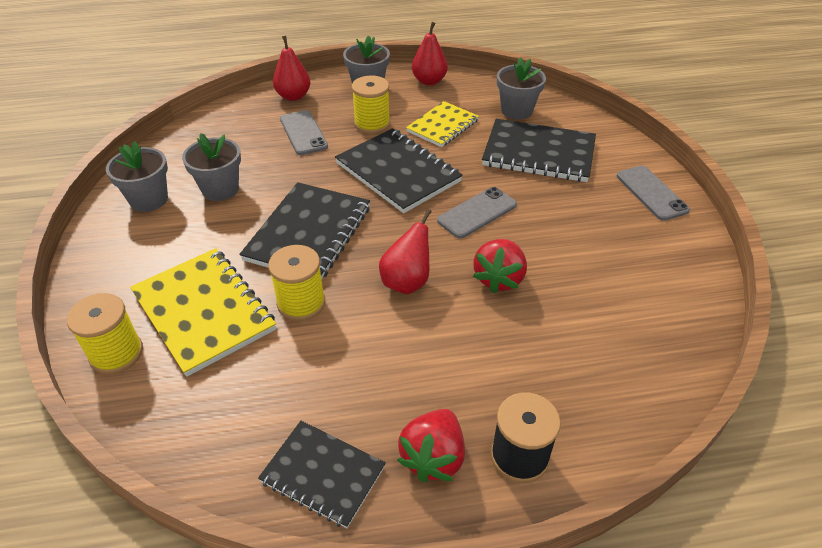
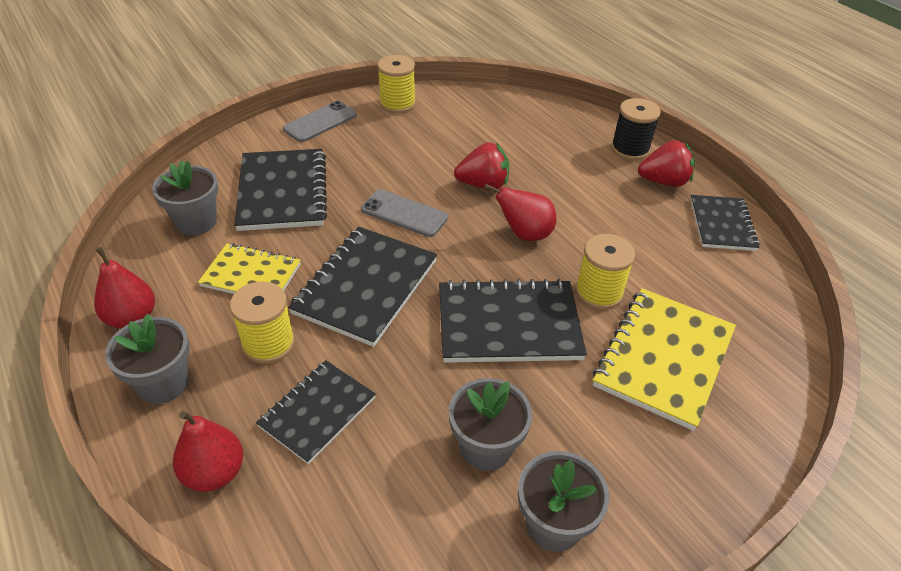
camera: 115 degrees left, 0 degrees up
yellow spool [67,293,143,374] -> yellow spool moved to [378,55,416,114]
grey phone [280,110,328,155] -> black notebook [256,360,376,464]

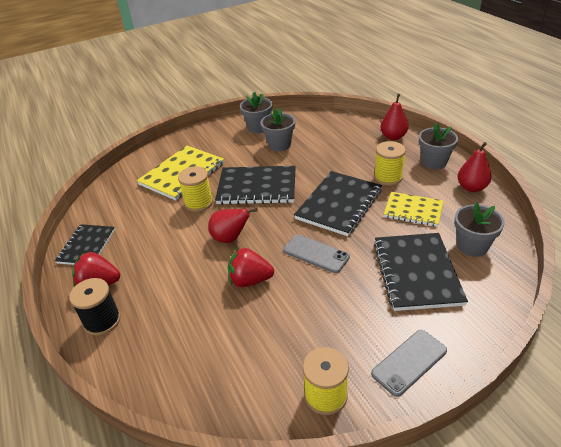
camera: 170 degrees left, 5 degrees down
black notebook [256,360,376,464] -> none

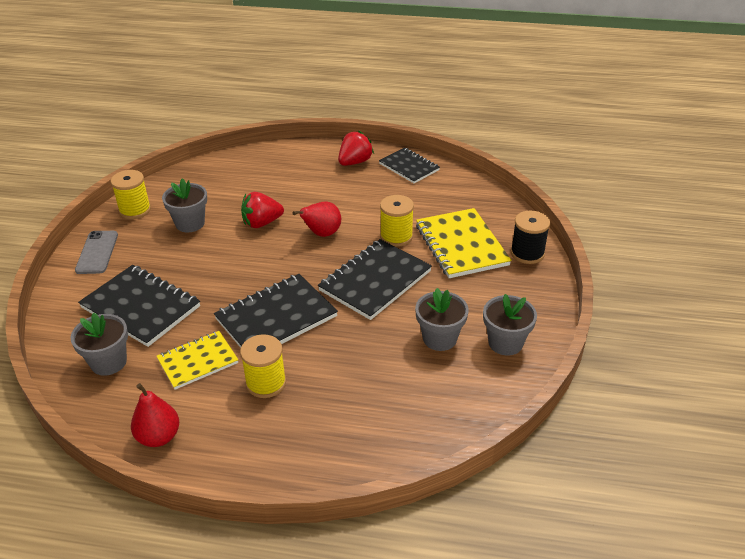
camera: 125 degrees right, 0 degrees up
black spool [69,278,121,336] -> black spool moved to [511,211,550,264]
red strawberry [228,248,274,287] -> red strawberry turned 150 degrees counterclockwise [241,192,284,228]
grey phone [283,234,350,273] -> none
black notebook [294,171,382,236] -> black notebook turned 75 degrees clockwise [214,274,338,348]
red pear [380,94,409,140] -> none
grey flower pot [419,122,458,169] -> grey flower pot moved to [162,178,207,233]

